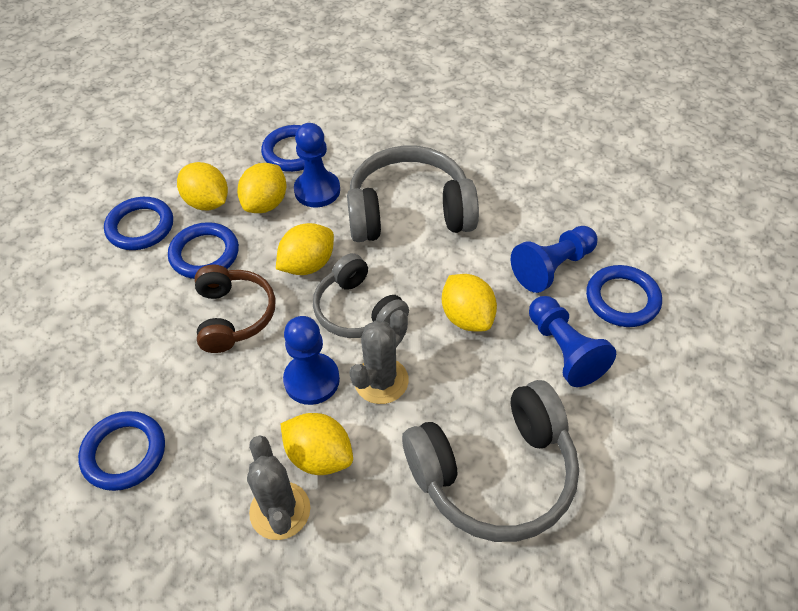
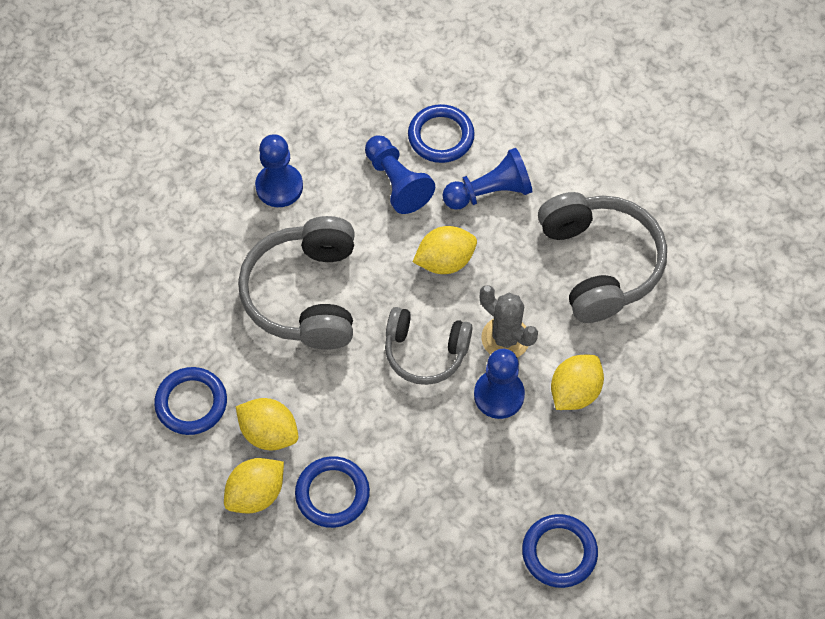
camera: 85 degrees left, 10 degrees up
blue ring [104,197,173,250] -> none
brown headphones [195,265,275,353] -> none
grey cactus [247,435,310,540] -> none
yellow lemon [276,223,334,275] -> none
blue pawn [294,123,340,207] -> blue pawn moved to [255,134,303,207]
grey headphones [313,253,409,338] -> grey headphones turned 45 degrees clockwise [385,307,472,385]

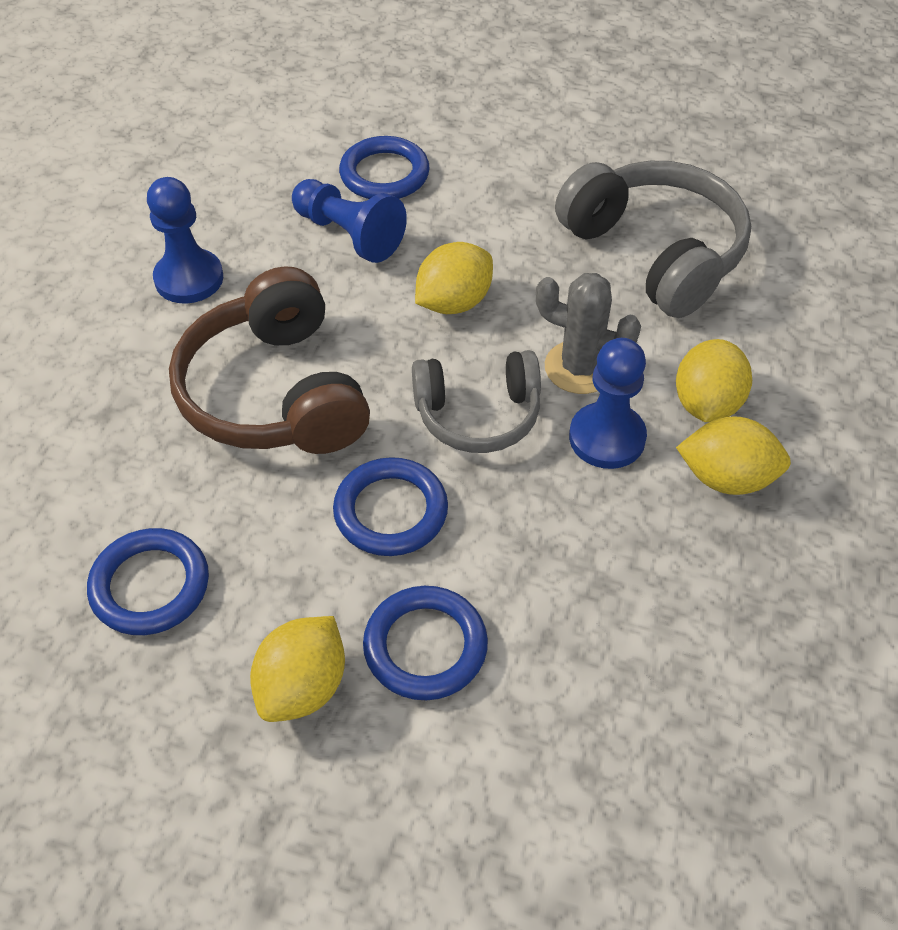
camera: 20 degrees left, 10 degrees down
yellow lemon [236,398,298,450] -> yellow lemon moved to [676,417,791,495]
grey headphones [238,216,355,350] -> brown headphones [169,266,370,454]
blue pawn [442,148,532,210] -> none
blue ring [522,514,598,588] -> blue ring moved to [333,457,448,556]

